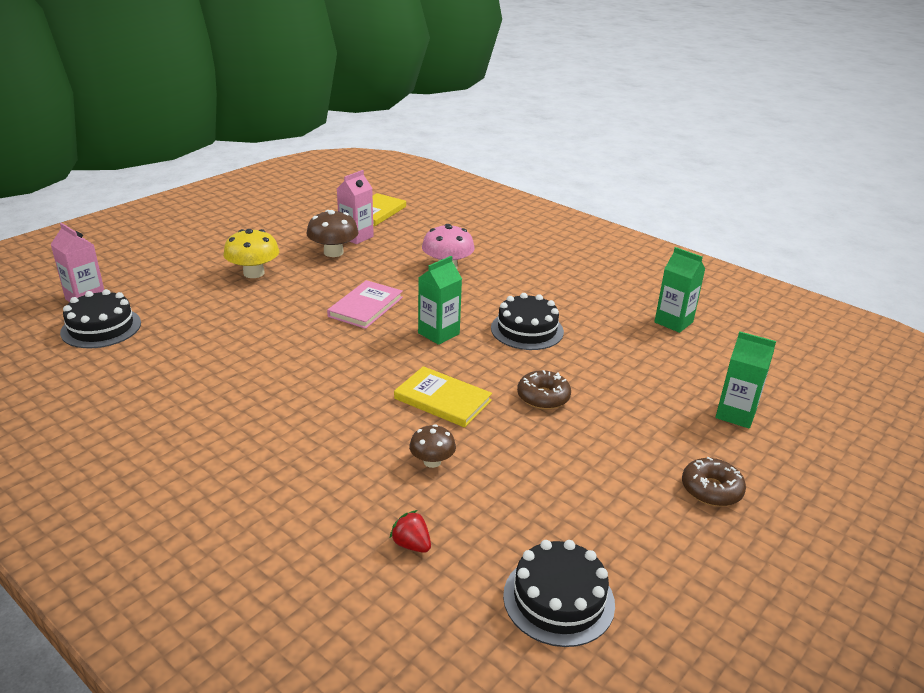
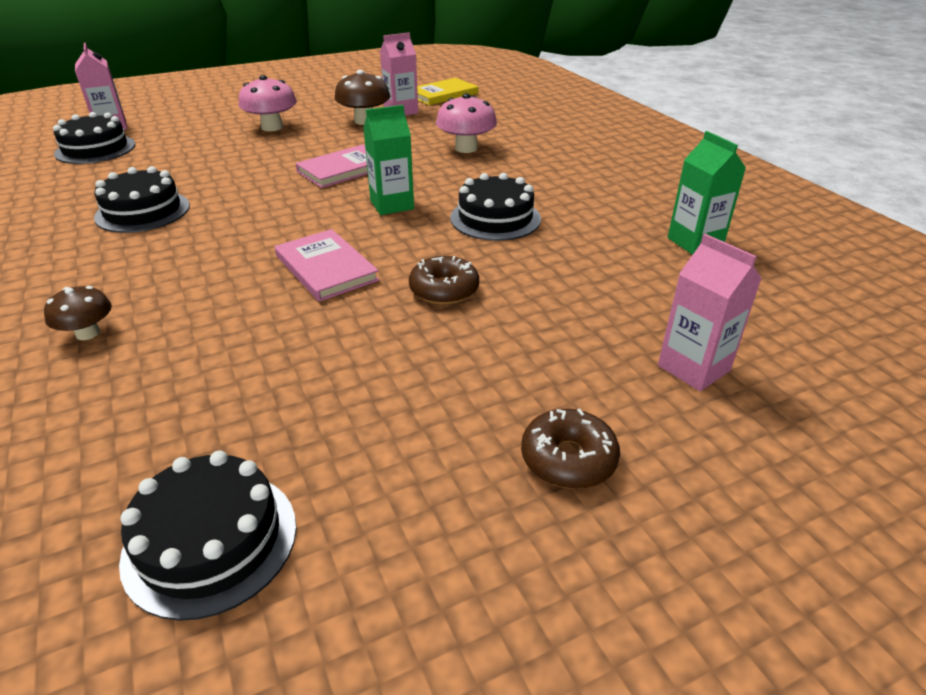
camera: 25 degrees right, 5 degrees up
yellow mushroom [224,229,279,278] -> pink mushroom [239,75,297,131]
red strawberry [389,510,431,553] -> none
yellow book [394,366,492,428] -> pink book [275,229,379,302]
brown mushroom [409,424,456,468] -> brown mushroom moved to [44,286,112,340]
green carton [715,331,776,429] -> pink carton [658,234,761,391]
none -> black cake [94,166,190,233]

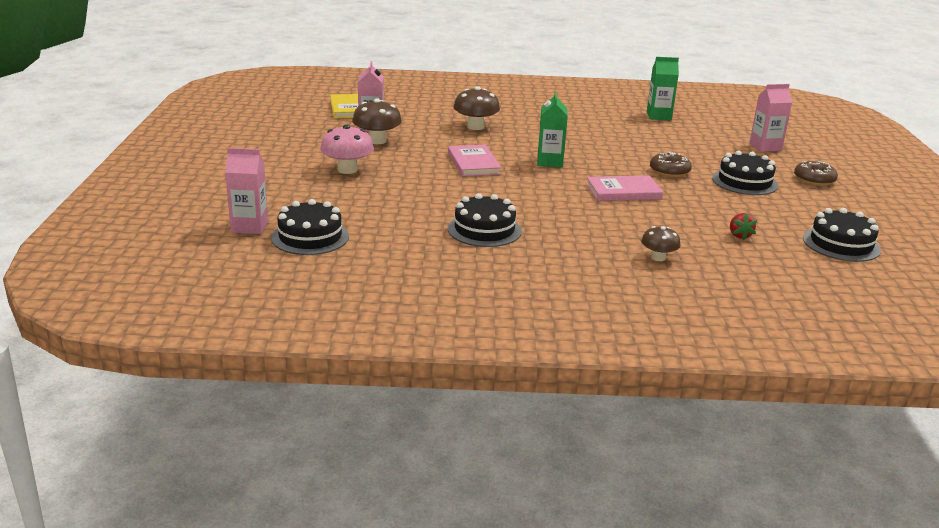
camera: 65 degrees left, 10 degrees down
pink mushroom [436,93,497,153] -> brown mushroom [453,86,500,130]
black cake [450,173,541,241] -> black cake moved to [712,151,778,195]
none -> red strawberry [730,213,757,241]

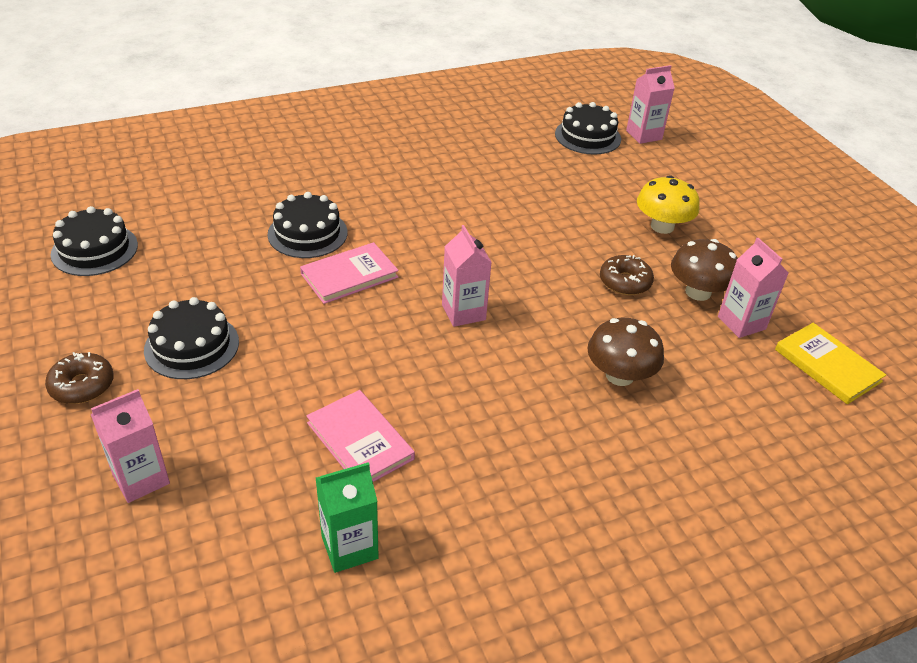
camera: 155 degrees right, 15 degrees up
pink mushroom [320,124,374,174] -> yellow mushroom [637,175,700,234]
pink book [448,144,502,177] -> pink book moved to [307,390,415,482]
black cake [448,193,522,247] -> black cake moved to [268,192,347,258]
green carton [537,92,568,168] -> pink carton [442,225,492,327]
brown mushroom [641,226,681,261] -> none
brown donut [650,152,692,177] -> brown donut moved to [600,255,654,295]
red strawberry [730,213,757,241] -> none

